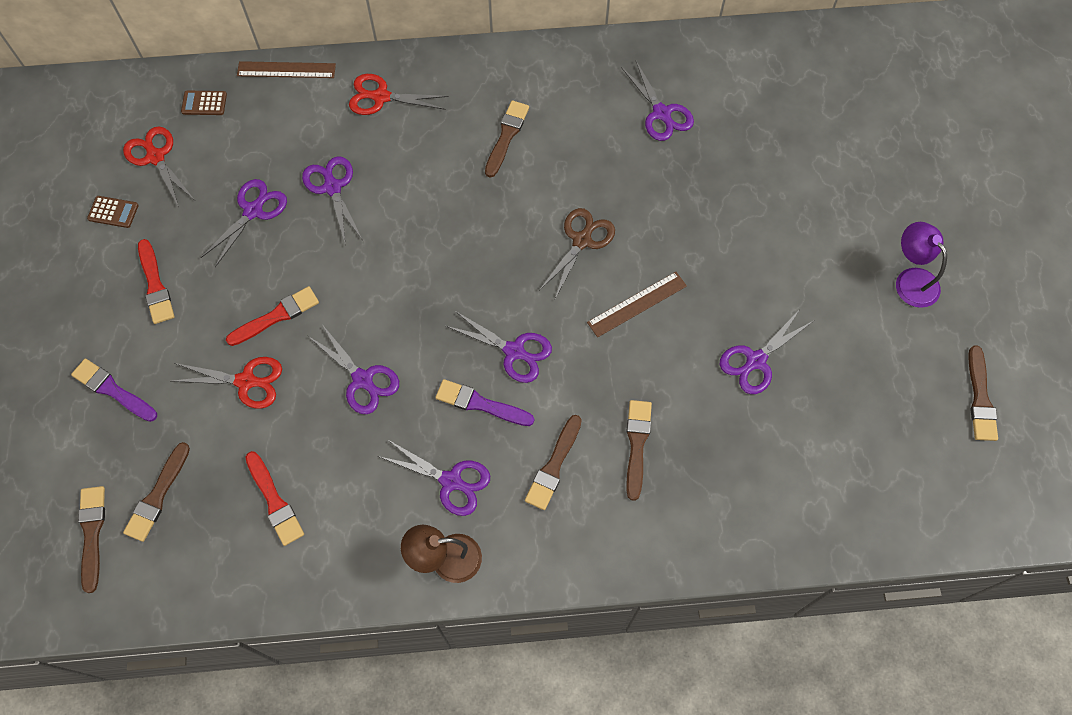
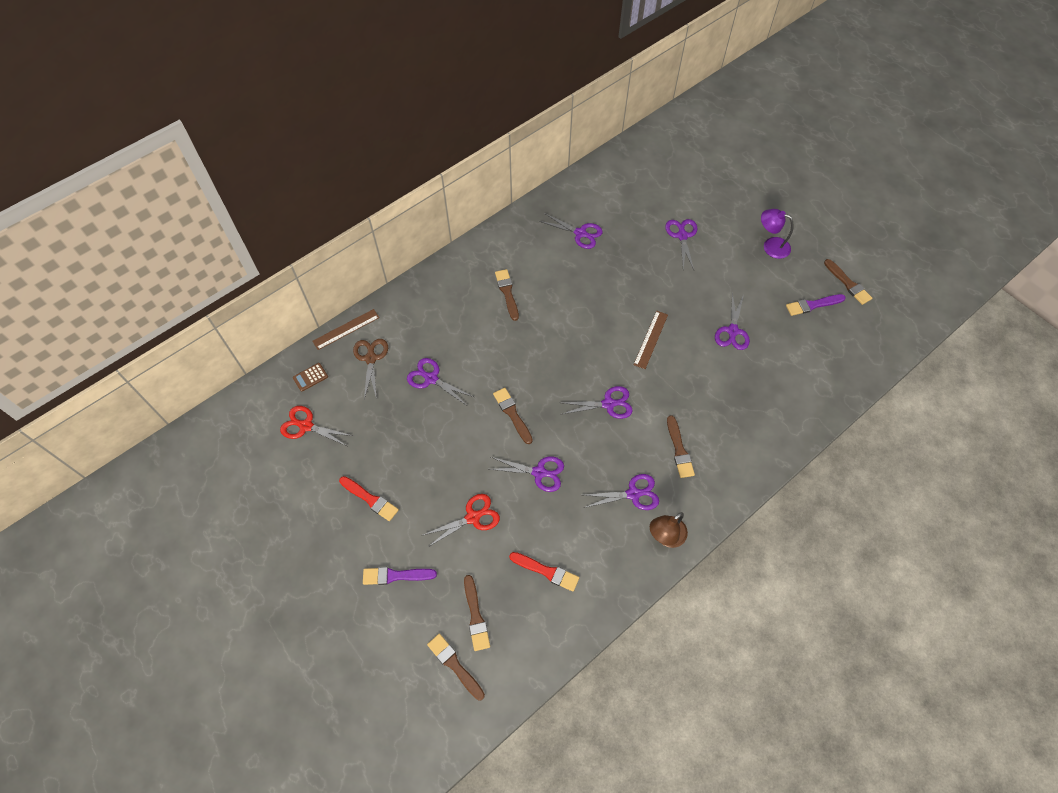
camera: 35 degrees left, 5 degrees down
brown calculator [87,196,139,228] -> none
purple scissors [201,179,287,267] -> purple scissors moved to [665,219,697,270]
red brush [226,286,319,346] -> none
red scissors [349,74,449,115] -> none
purple brush [435,379,534,426] -> purple brush moved to [786,294,846,316]
brown scissors [539,208,615,299] -> brown scissors moved to [353,339,388,400]
brown brush [626,400,652,501] -> brown brush moved to [493,388,533,444]

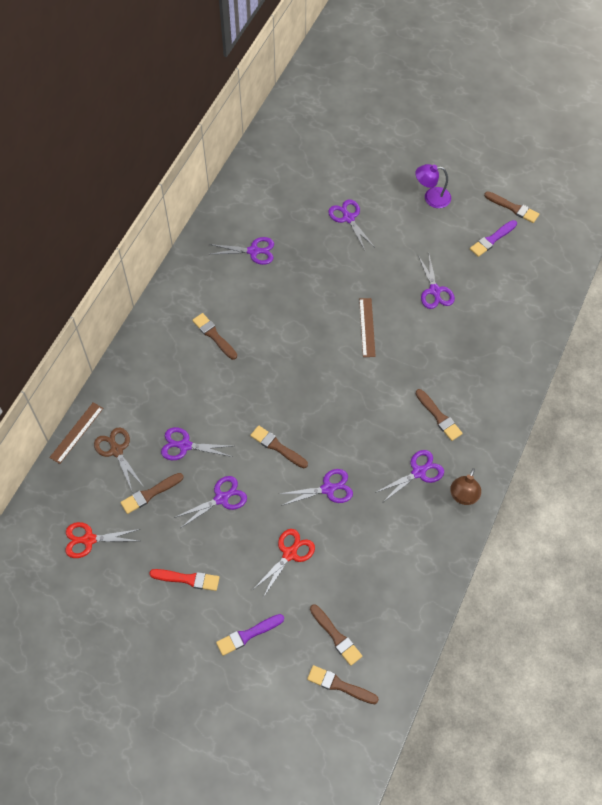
camera: 25 degrees left, 0 degrees up
brown calculator [293,363,328,392] -> none
red brush [509,552,579,592] -> none
purple scissors [562,386,633,419] -> purple scissors moved to [174,476,247,528]
none -> brown brush [120,473,183,514]

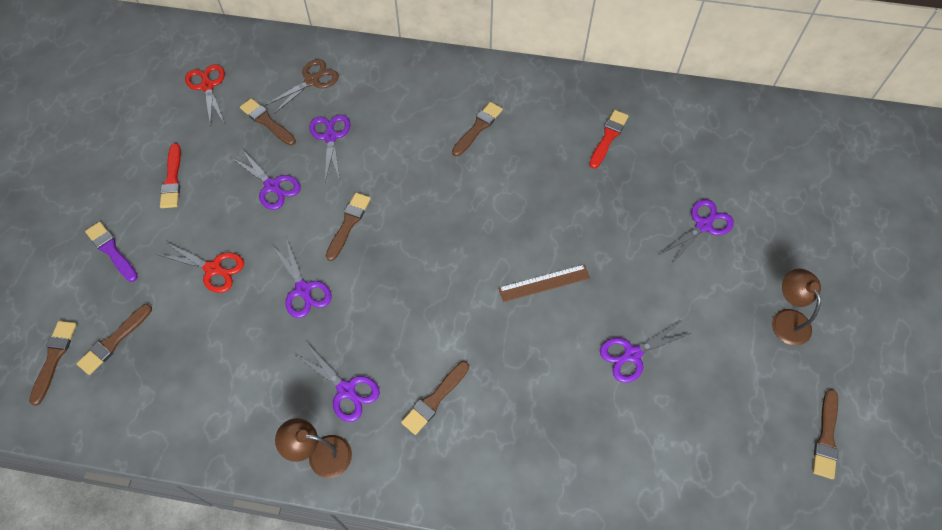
camera: 75 degrees right, 0 degrees up
brown ruler [49,402,103,464] -> none
purple scissors [209,237,274,265] -> red brush [589,110,629,169]
purple lamp [415,164,451,208] -> brown lamp [772,269,821,345]
purple brush [470,220,517,257] -> none

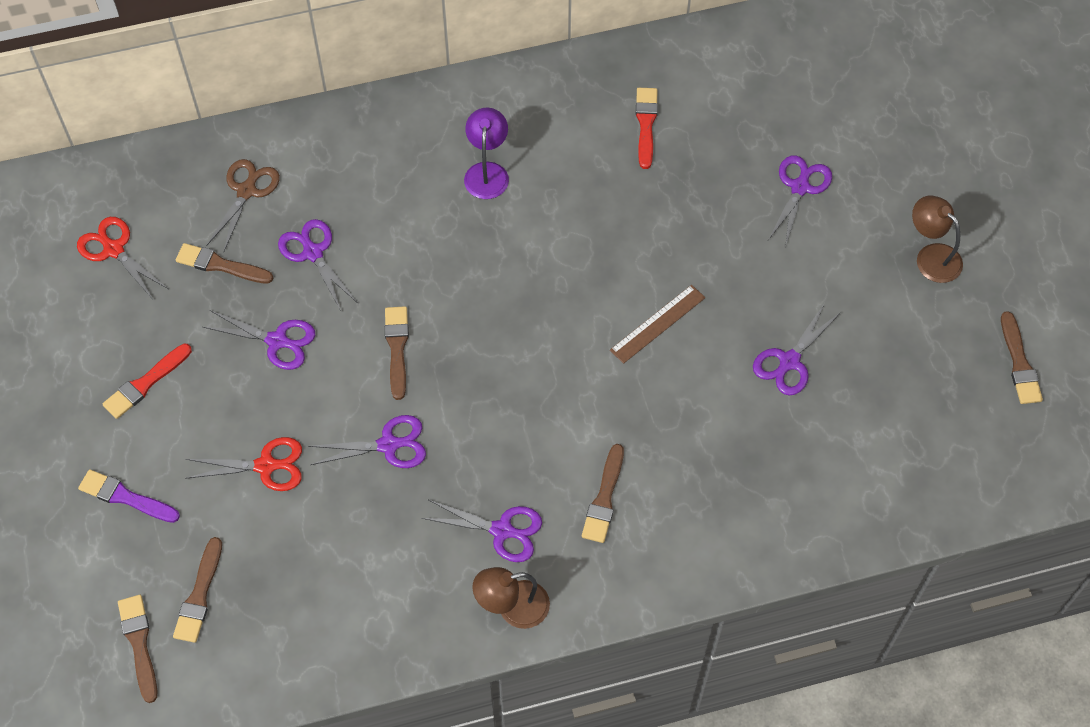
camera: 25 degrees left, 0 degrees up
red brush [160,143,181,208] -> red brush turned 75 degrees clockwise [102,344,192,419]
purple scissors [273,238,332,318] -> purple scissors turned 45 degrees counterclockwise [308,415,426,468]
brown brush [452,102,503,157] -> purple lamp [464,107,509,199]

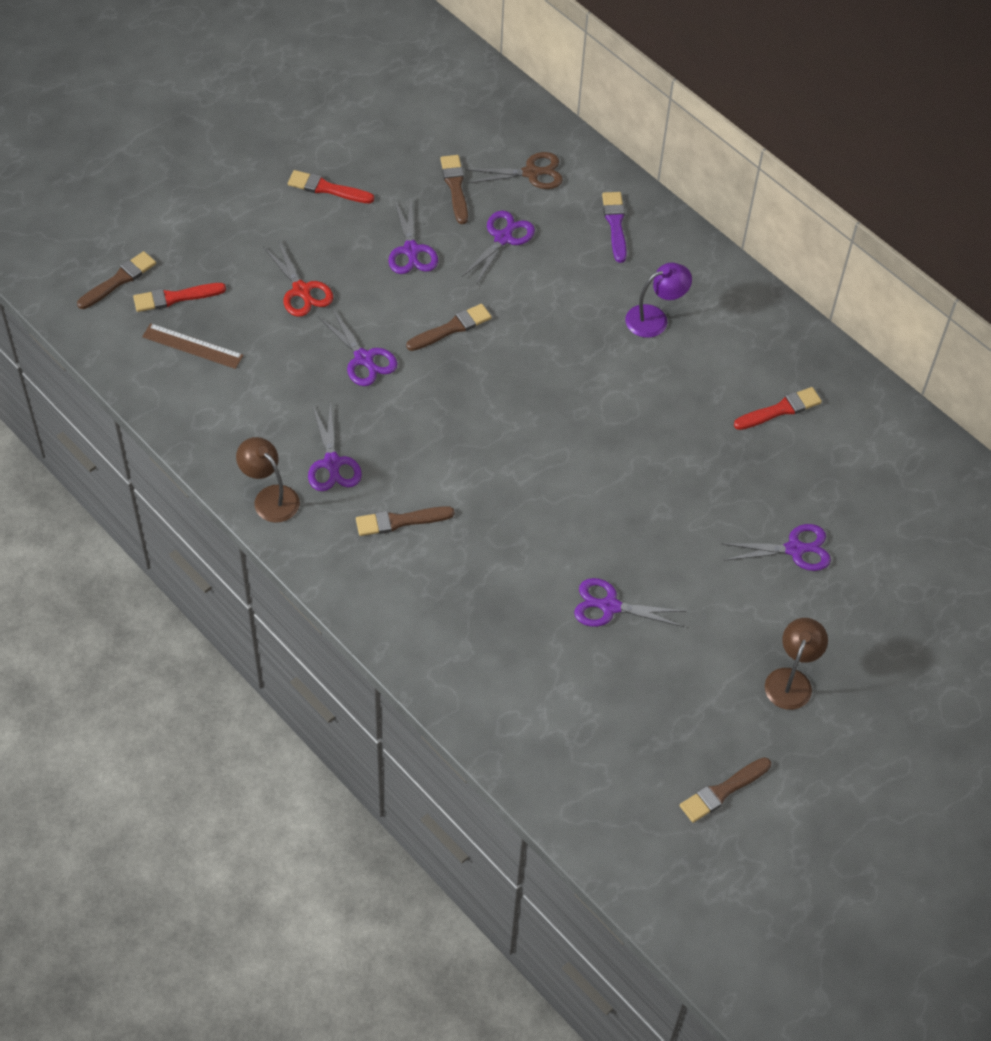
camera: 60 degrees right, 5 degrees down
red scissors [77,217,168,298] -> none
purple brush [78,469,180,523] -> purple brush moved to [602,192,627,263]
brown brush [173,537,222,643] -> red brush [133,283,226,312]
brown ruler [610,285,705,364] -> brown ruler moved to [142,323,244,369]

